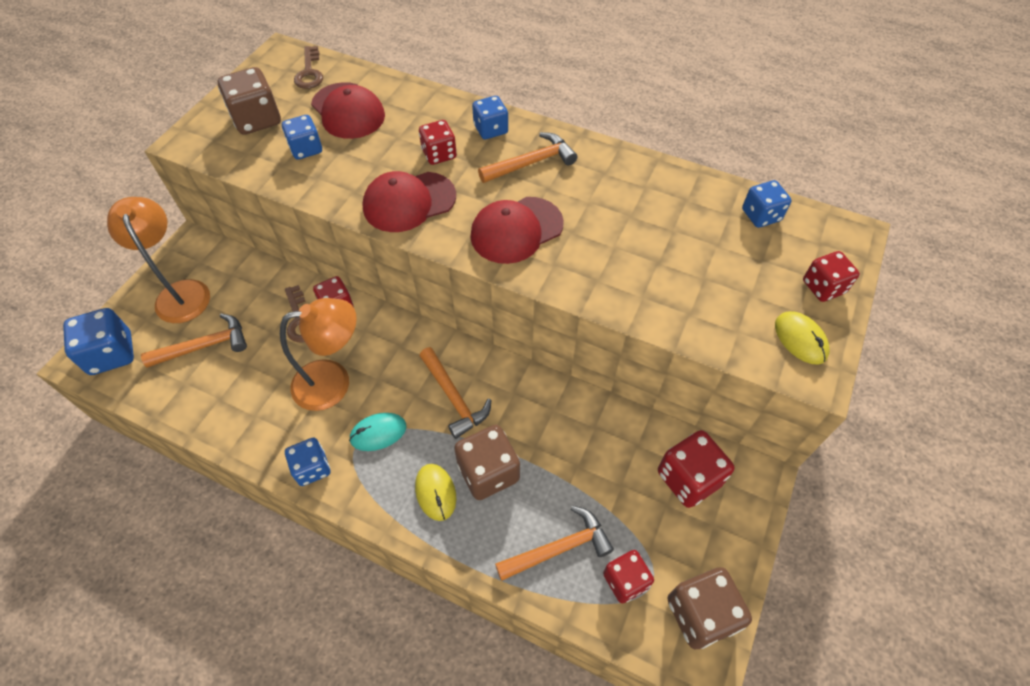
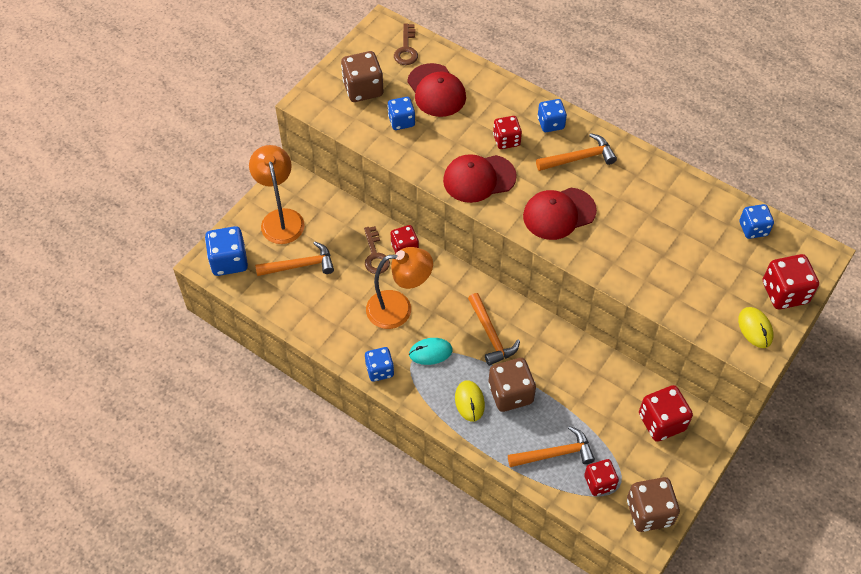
camera: 10 degrees right, 0 degrees up
red dice [803,251,860,302] -> red dice [763,254,819,309], size x1.52

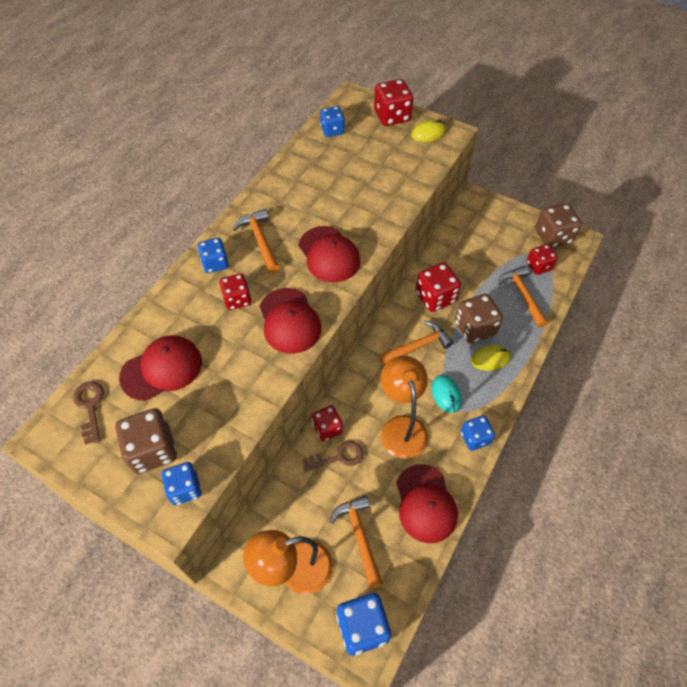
camera: 95 degrees left, 0 degrees up
blue dice [388,97,415,130] -> blue dice moved to [162,462,202,505]
brown key [394,23,418,65] -> brown key turned 105 degrees counterclockwise [73,381,104,444]
red dice [639,385,693,442] -> red dice moved to [416,262,461,312]
none -> red cap [396,464,458,543]

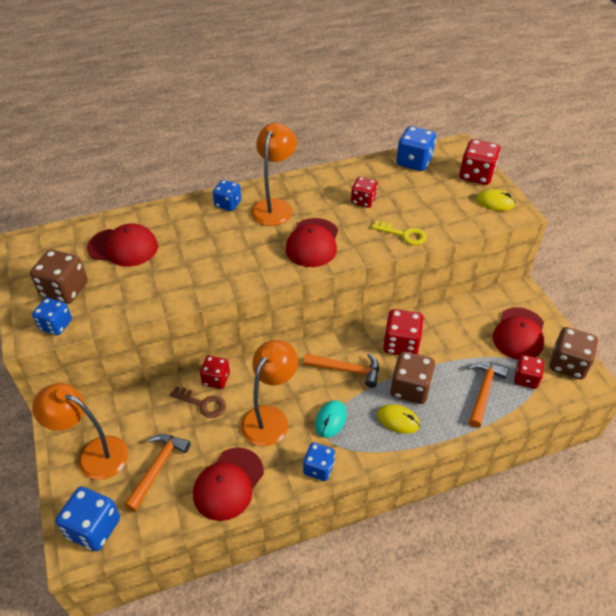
camera: 40 degrees right, 10 degrees down
brown key [73,381,104,444] -> none
red dice [219,273,251,310] -> red dice moved to [351,177,378,208]
orange hammer [233,209,280,273] -> orange lamp [251,123,297,226]
red cap [259,288,322,354] -> red cap moved to [493,307,544,360]
blue dice [320,106,345,137] -> blue dice [396,126,436,171], size x1.52
none -> yellow key [372,221,427,245]

